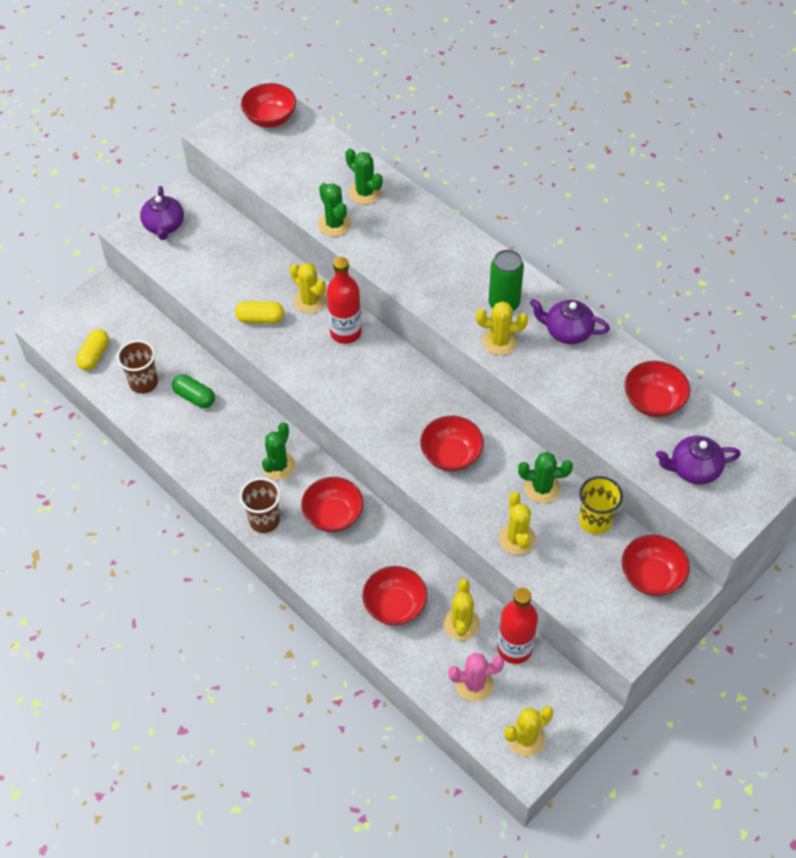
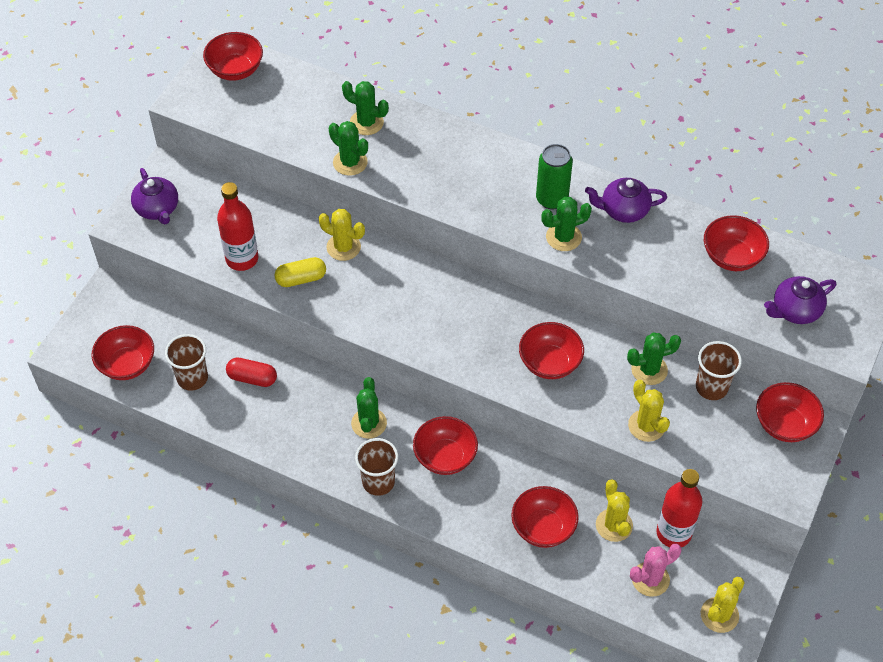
camera: 20 degrees left, 0 degrees up
yellow capsule [76,329,109,370] -> red bowl [92,325,154,380]
green capsule [172,374,215,408] -> red capsule [226,357,277,387]
red bottle [327,257,362,344] -> red bottle moved to [217,182,258,271]
yellow cactus [476,301,528,355] -> green cactus [541,197,592,251]
yellow cup [579,476,623,535] -> brown cup [696,341,742,400]

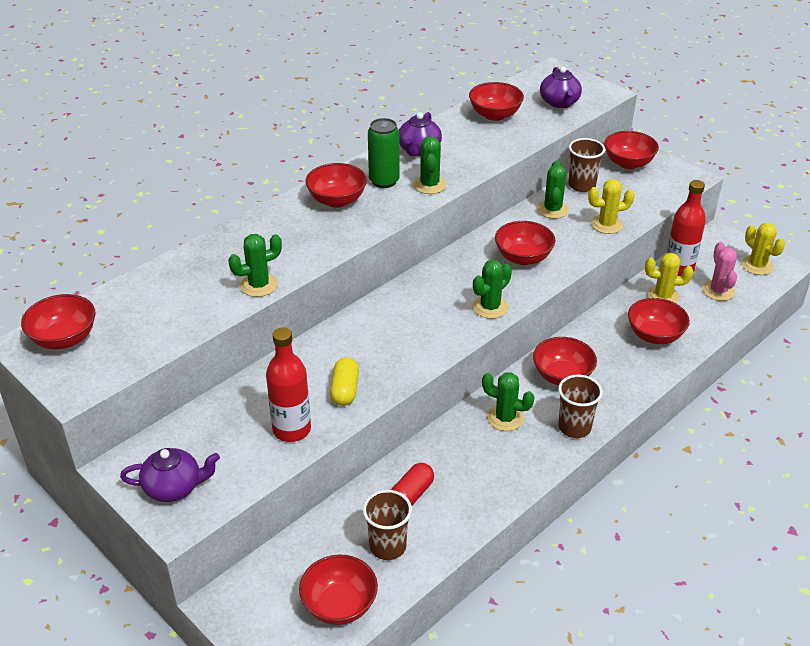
camera: 70 degrees left, 15 degrees down
yellow cactus [319,209,365,261] -> none
green cactus [342,81,389,135] -> green cactus moved to [473,260,512,319]
none -> red bowl [305,163,367,208]

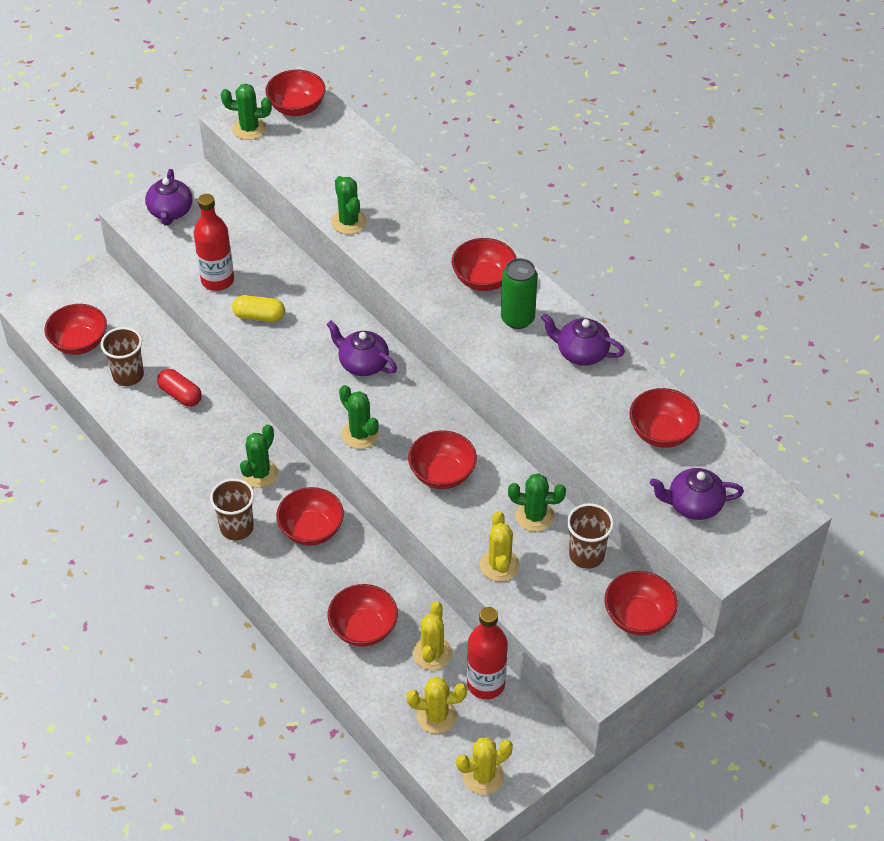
camera: 95 degrees right, 10 degrees up
green cactus [413,136,447,194] -> green cactus moved to [221,84,272,140]
pink cactus [702,242,737,301] -> yellow cactus [407,676,467,734]
none -> purple teapot [326,320,397,376]

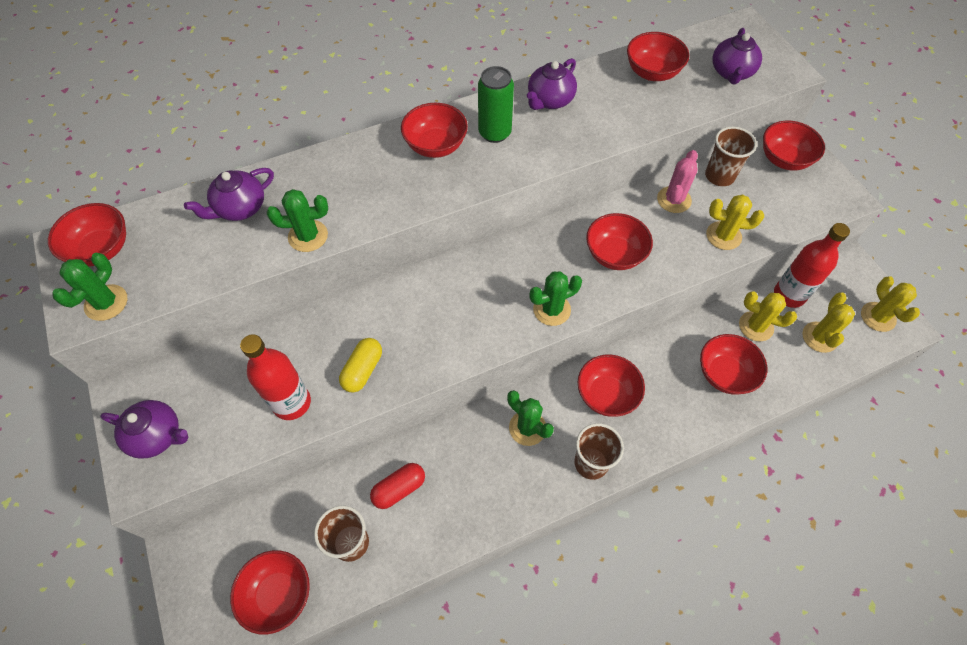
camera: 75 degrees left, 10 degrees up
purple teapot [326,320,397,376] -> purple teapot moved to [184,168,274,221]
green cactus [508,473,566,532] -> pink cactus [657,150,698,213]

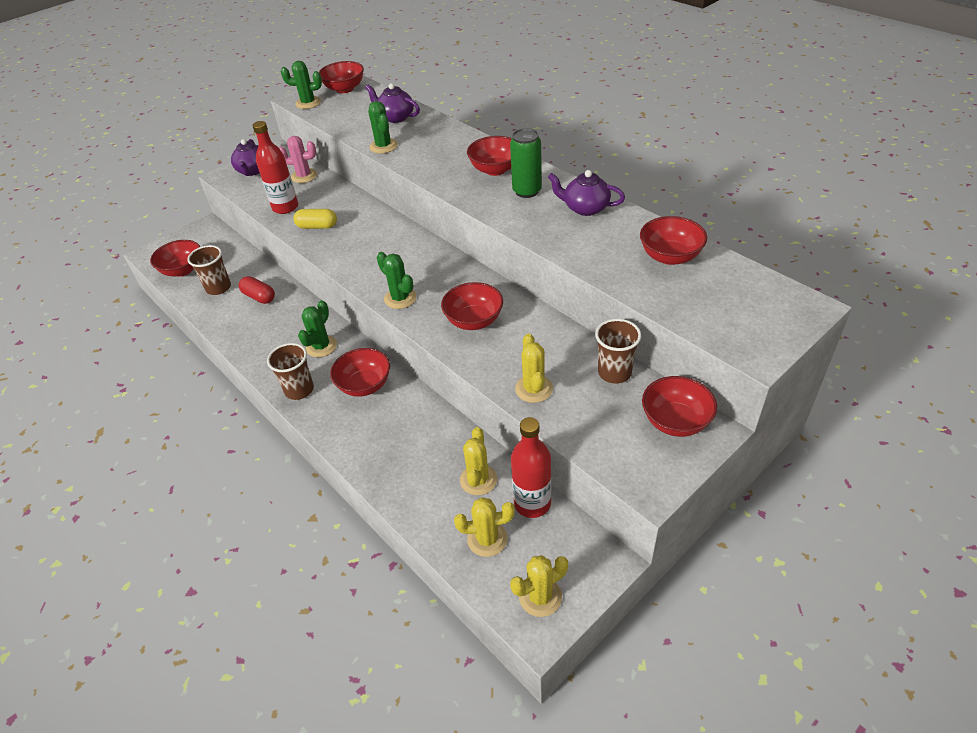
camera: 75 degrees right, 15 degrees down
pink cactus [657,150,698,213] -> pink cactus moved to [279,136,317,183]
red bowl [700,334,767,394] -> none
purple teapot [712,28,762,85] -> none

